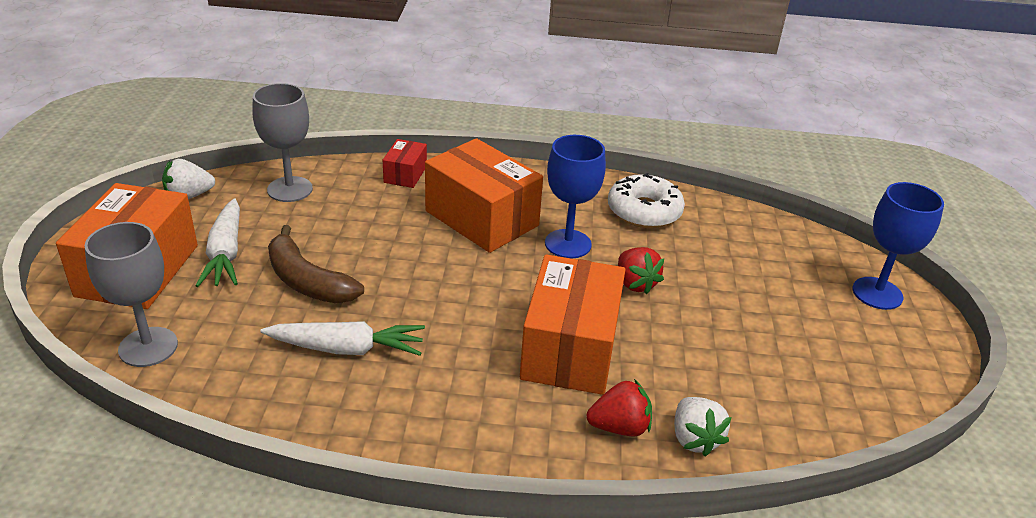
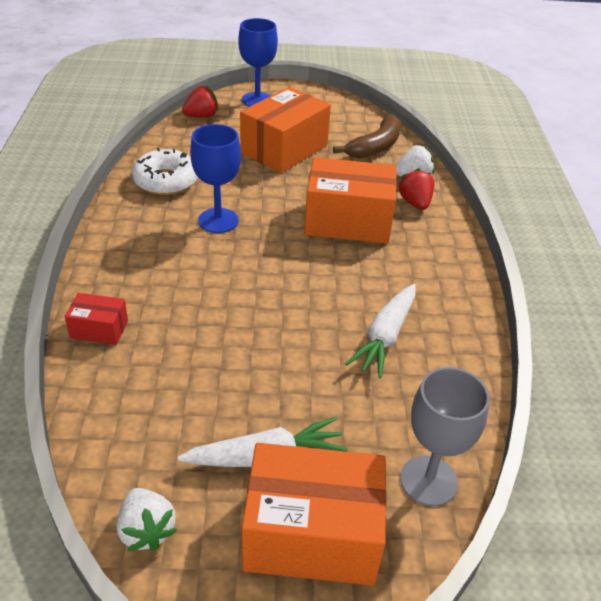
camera: 95 degrees left, 5 degrees up
grey goblet [252,83,313,202] -> none
white carrot [261,321,425,356] -> white carrot turned 150 degrees counterclockwise [345,284,416,378]
brown banana [268,225,364,303] -> brown banana moved to [333,114,401,159]
orange box [425,138,543,253] -> orange box moved to [240,87,331,173]
red strawberry [618,247,664,294] -> red strawberry moved to [182,86,219,117]

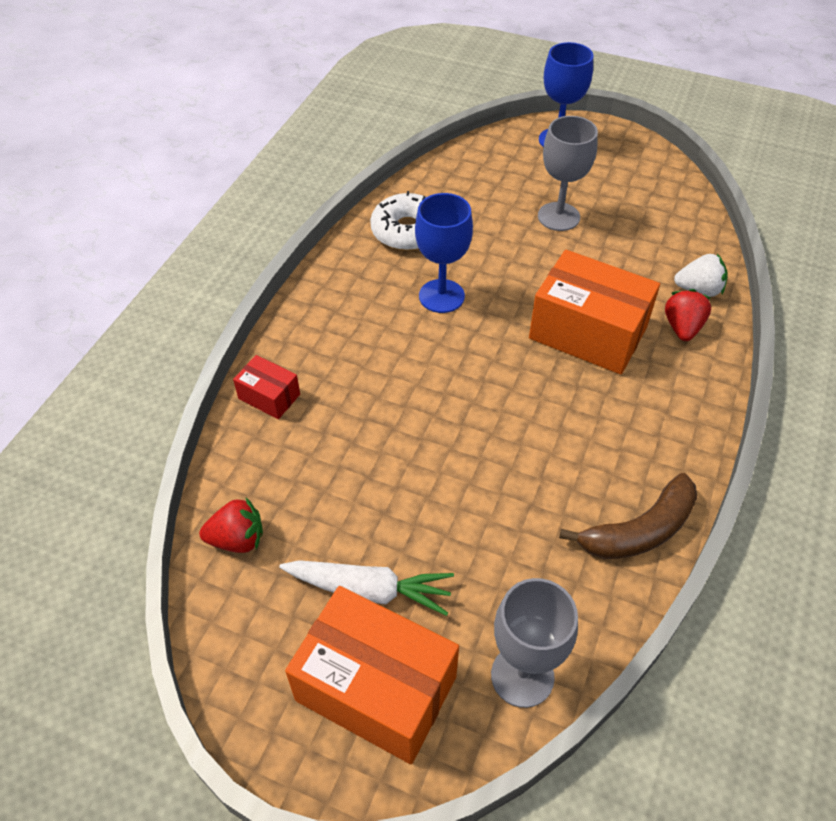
camera: 25 degrees right, 10 degrees up
white strawberry [117,488,177,551] -> none
red strawberry [182,86,219,117] -> red strawberry moved to [199,498,263,553]
orange box [240,87,331,173] -> grey goblet [538,116,598,231]
brown banana [333,114,401,159] -> brown banana moved to [559,473,697,559]
white carrot [345,284,416,378] -> none

